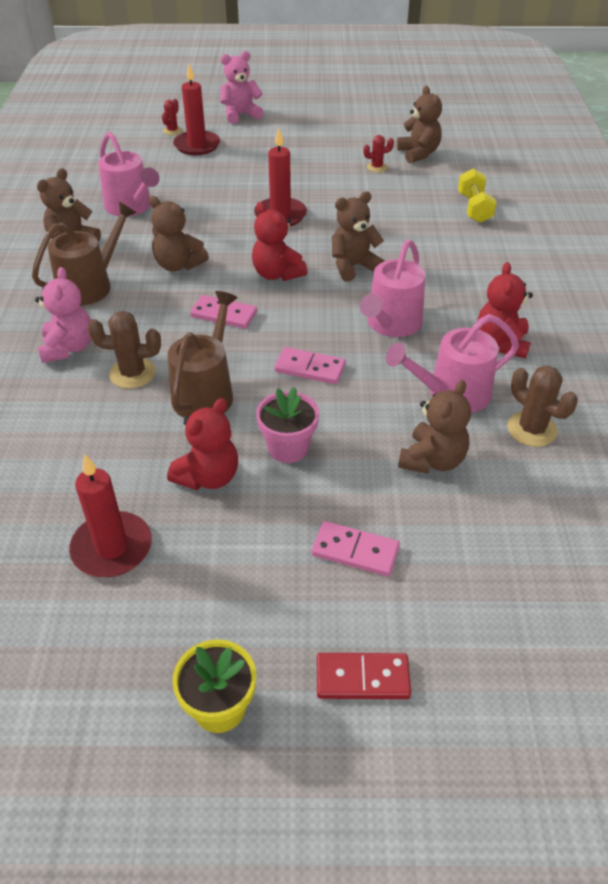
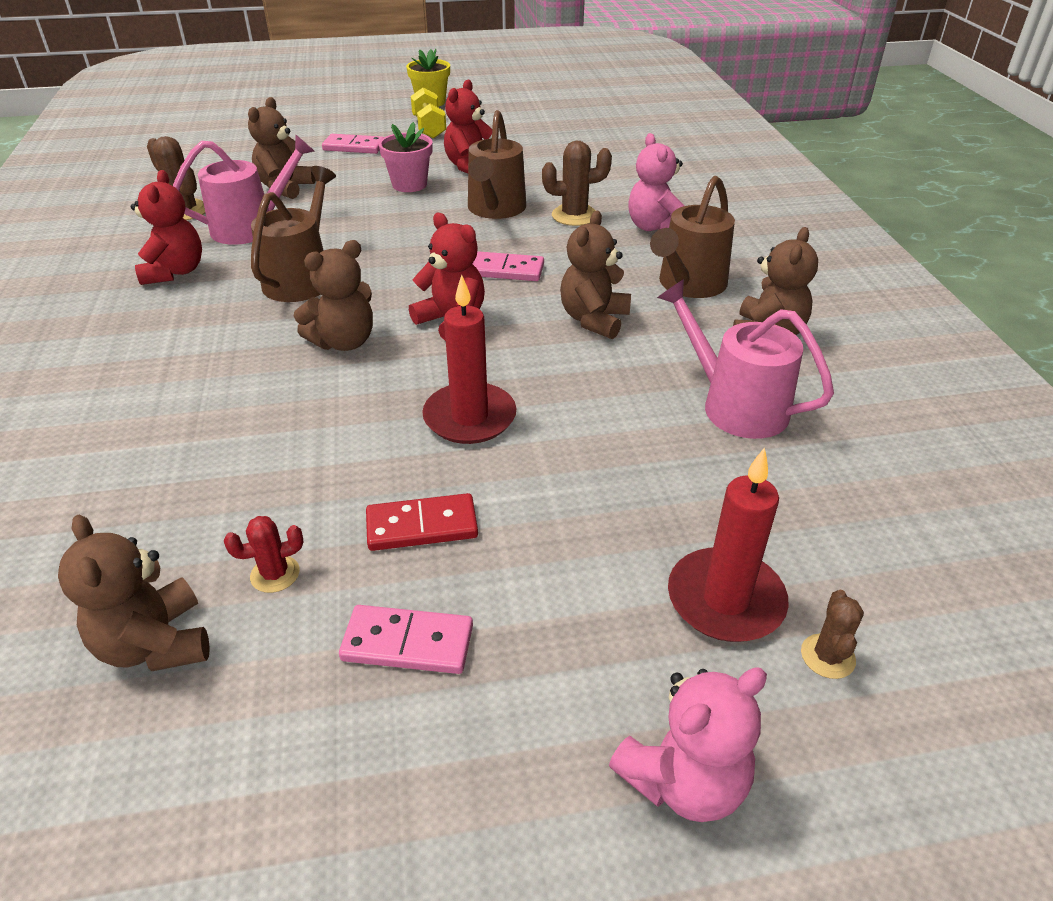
camera: 170 degrees right, 5 degrees down
red candle [69,453,152,577] -> none
brown teddy bear [149,196,209,271] -> brown teddy bear turned 90 degrees counterclockwise [560,211,631,339]
red cactus [162,99,182,135] -> brown cactus [801,590,864,679]
pink domino [274,347,346,384] -> pink domino moved to [339,605,473,674]
red domino [317,653,411,699] -> red domino moved to [366,493,478,551]
pink watering can [360,239,425,337] -> brown watering can [251,166,336,302]
yellow dumbbell [458,168,497,223] -> yellow dumbbell moved to [411,88,446,138]

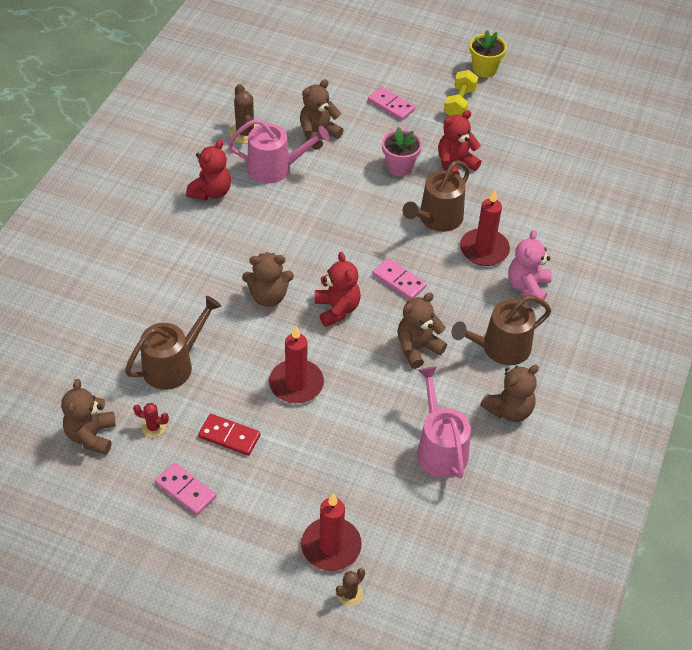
camera: 30 degrees right, 10 degrees up
brown watering can [251,166,336,302] -> brown watering can moved to [125,296,221,390]
brown cactus [542,140,612,226] -> red candle [460,189,510,266]
pink teddy bear [609,667,767,822] -> none

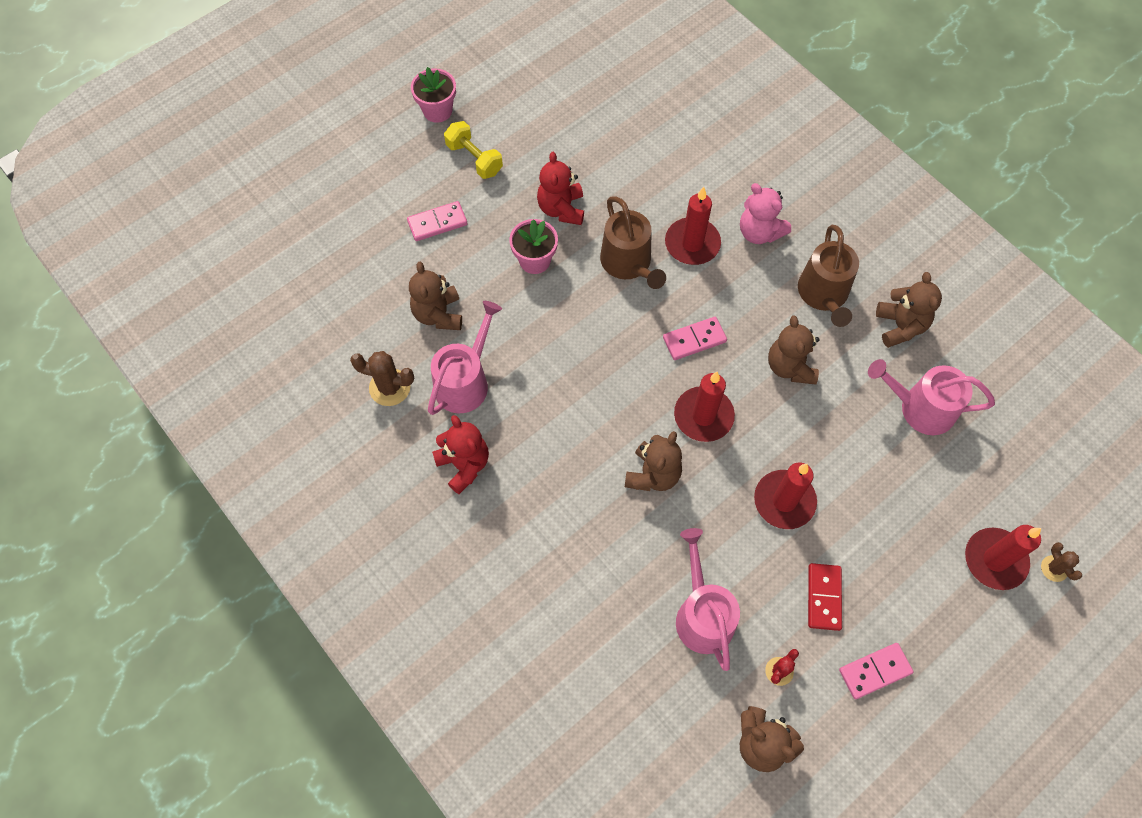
camera: 60 degrees left, 15 degrees up
brown watering can [125,296,221,390] -> pink watering can [676,528,740,671]
red domino [198,414,261,456] -> red domino turned 45 degrees counterclockwise [808,563,842,631]
red teddy bear [315,252,361,327] -> red candle [674,372,735,442]
yellow flower pot [470,30,507,77] -> pink flower pot [411,67,456,123]

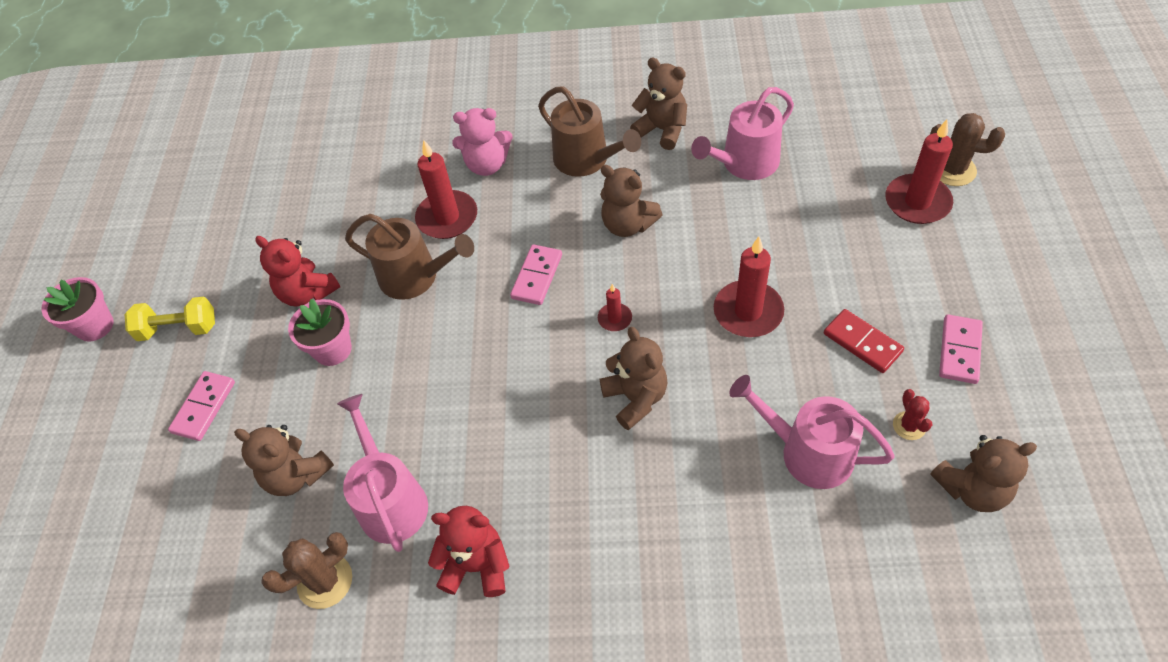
camera: 45 degrees left, 10 degrees down
red candle [674,372,735,442] -> red candle [598,284,632,331], size x0.50
brown cactus [1041,542,1082,582] -> brown cactus [930,113,1005,186], size x1.64

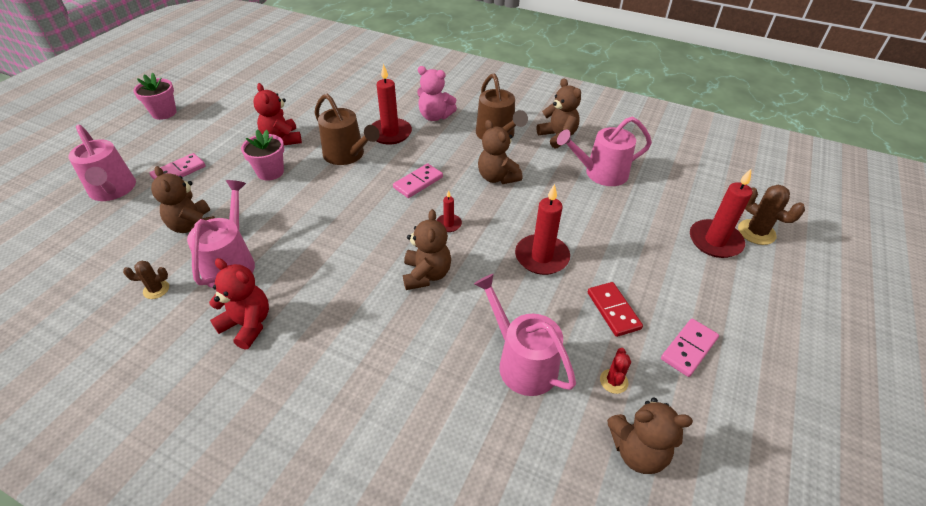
camera: 20 degrees right, 10 degrees down
yellow dumbbell [124,297,215,341] -> none
brown cactus [261,532,352,609] -> brown cactus [123,261,169,299], size x0.61
none -> pink watering can [68,125,136,201]

